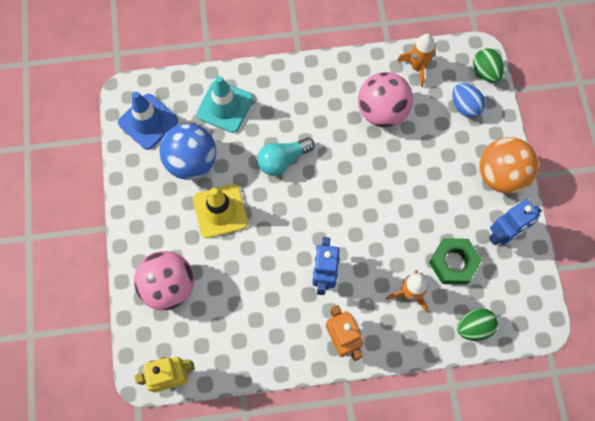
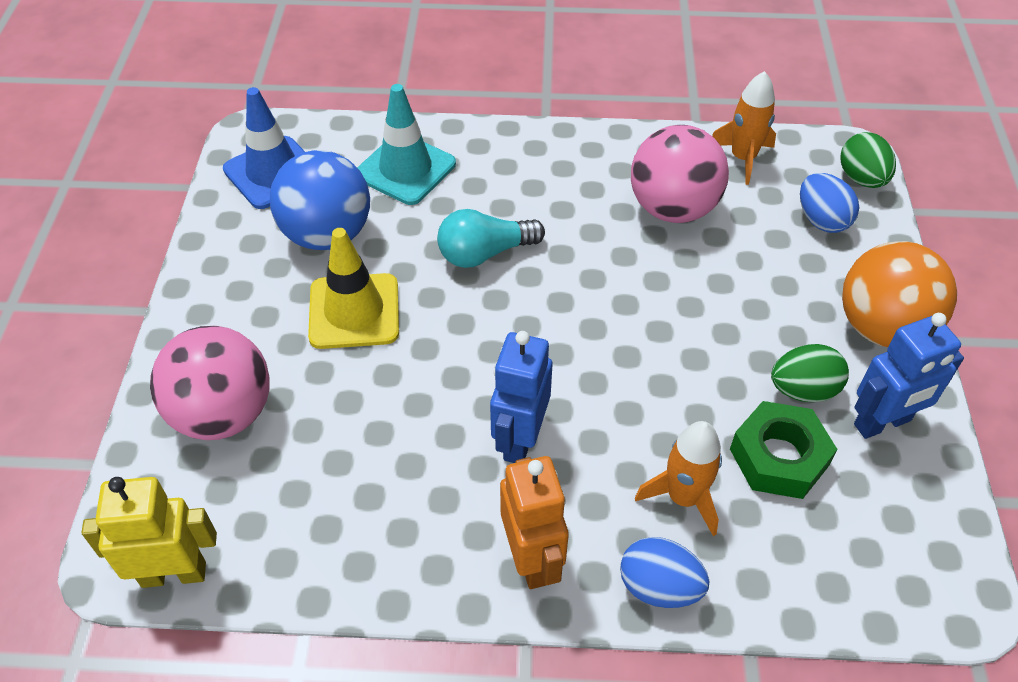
camera: 10 degrees right, 20 degrees down
green egg [457,308,498,341] -> green egg moved to [771,344,849,402]
none -> blue egg [620,537,709,608]

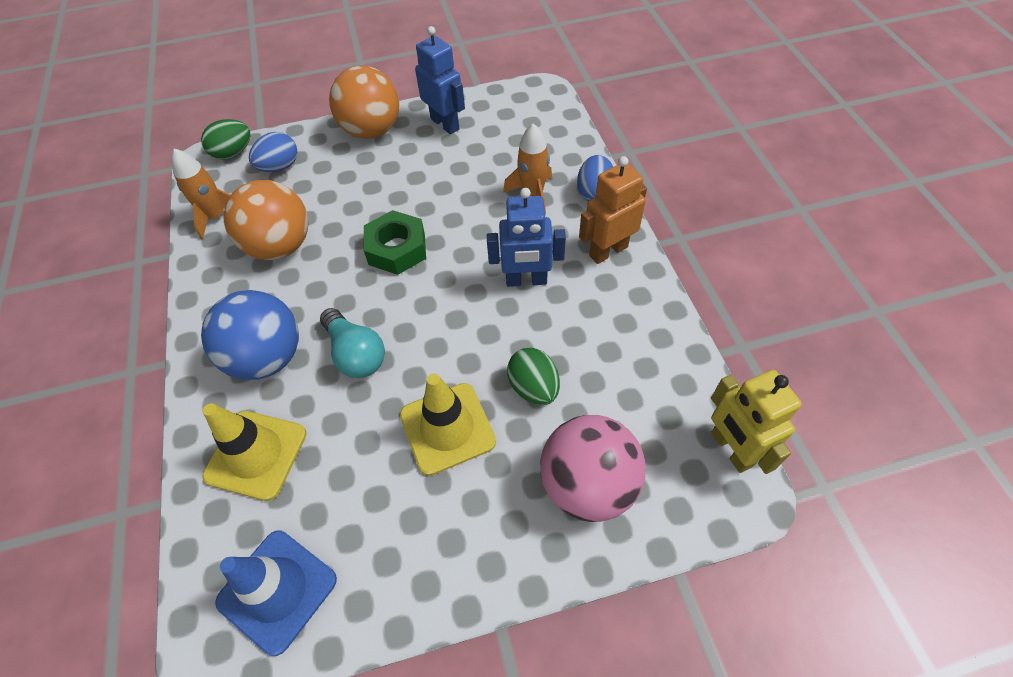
camera: 105 degrees left, 5 degrees up
blue ball [270,150,370,250] -> blue ball moved to [201,290,299,380]
turquoise traffic cone [357,84,456,205] -> yellow traffic cone [202,403,307,501]
pink ball [631,125,729,223] -> orange ball [223,180,308,260]
green nut [730,401,837,499] -> green nut moved to [364,210,426,275]
green egg [771,344,849,402] -> green egg moved to [507,348,560,405]

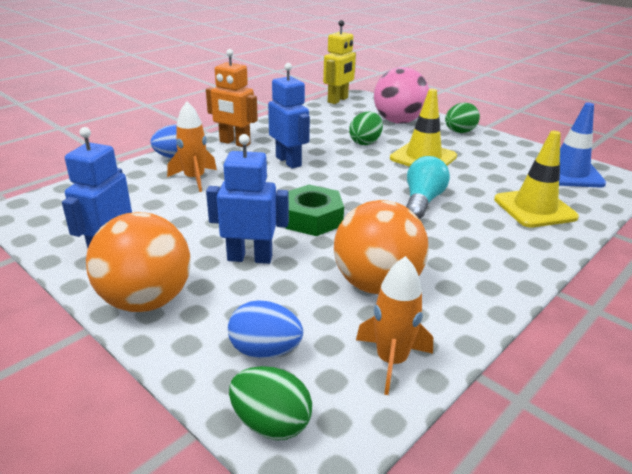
camera: 125 degrees left, 25 degrees down
blue ball [201,290,299,380] -> none
none -> blue robot [206,134,289,264]
none -> green egg [445,103,480,133]

